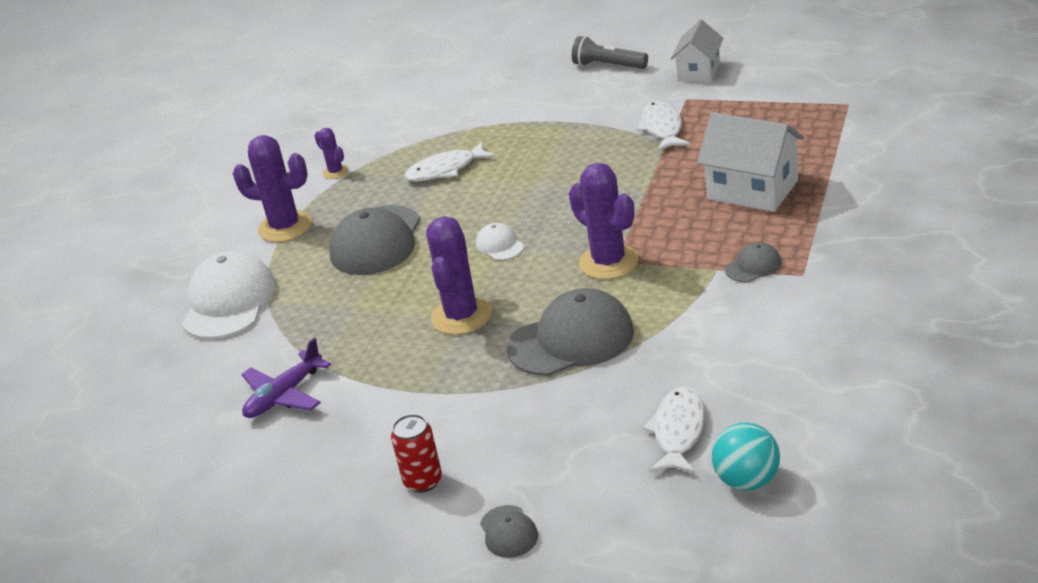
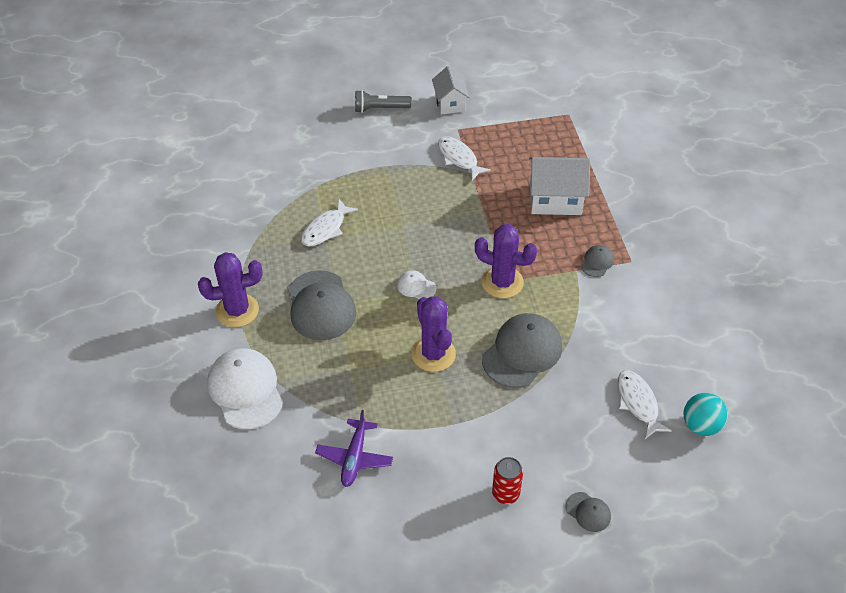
camera: 35 degrees left, 15 degrees up
purple cactus [314,128,349,179] -> none

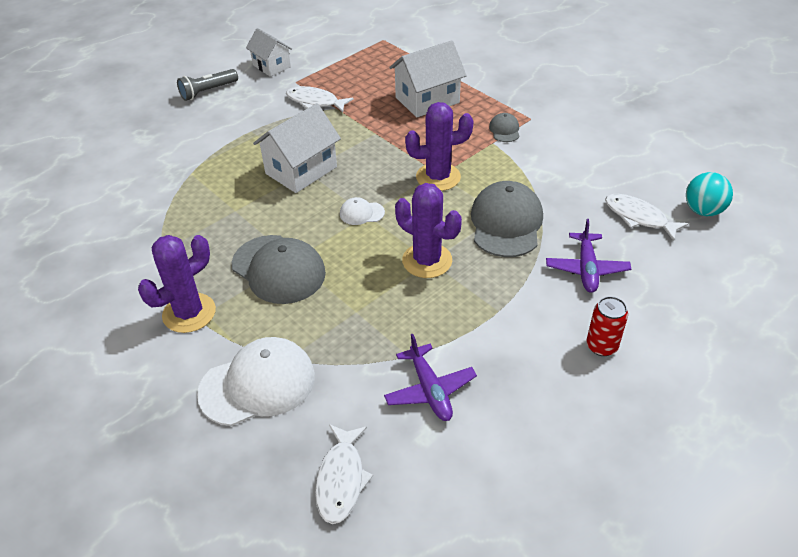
camera: 30 degrees left, 5 degrees down
white cap [207,348,283,429] -> white cap turned 120 degrees clockwise [197,337,315,426]
white fish [301,199,358,246] -> white fish moved to [315,424,373,524]
grey cap [565,492,611,532] -> none
none -> white house [253,103,341,193]
none -> purple plane [546,219,631,293]

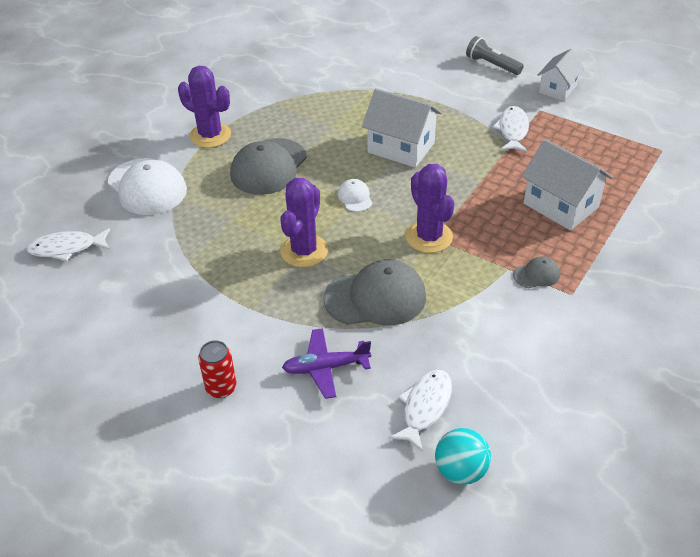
camera: 75 degrees right, 0 degrees up
purple plane [384,334,477,421] -> none

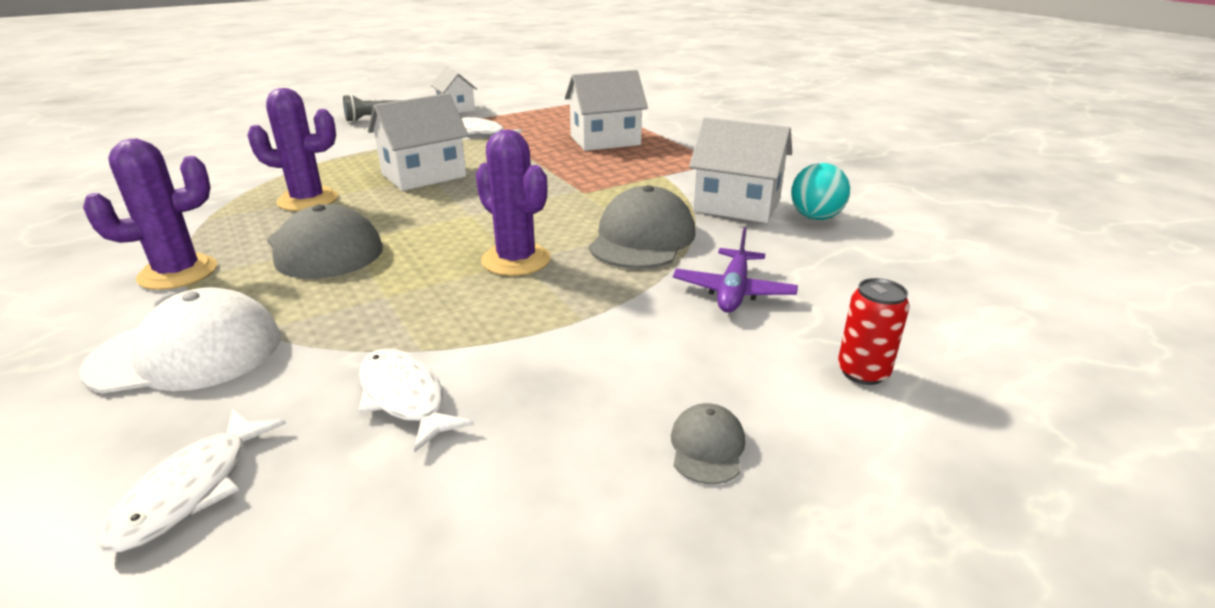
camera: 65 degrees left, 15 degrees down
red can [198,340,237,398] -> red can moved to [838,278,910,385]
white cap [338,179,372,212] -> none
white fish [389,370,452,452] -> white fish moved to [359,349,474,452]
purple cactus [406,164,454,253] -> purple cactus moved to [247,88,338,211]
turquoise ball [435,428,491,485] -> turquoise ball moved to [791,163,850,220]
grey cap [513,256,560,288] -> grey cap moved to [671,403,745,484]
none -> white house [689,117,792,223]

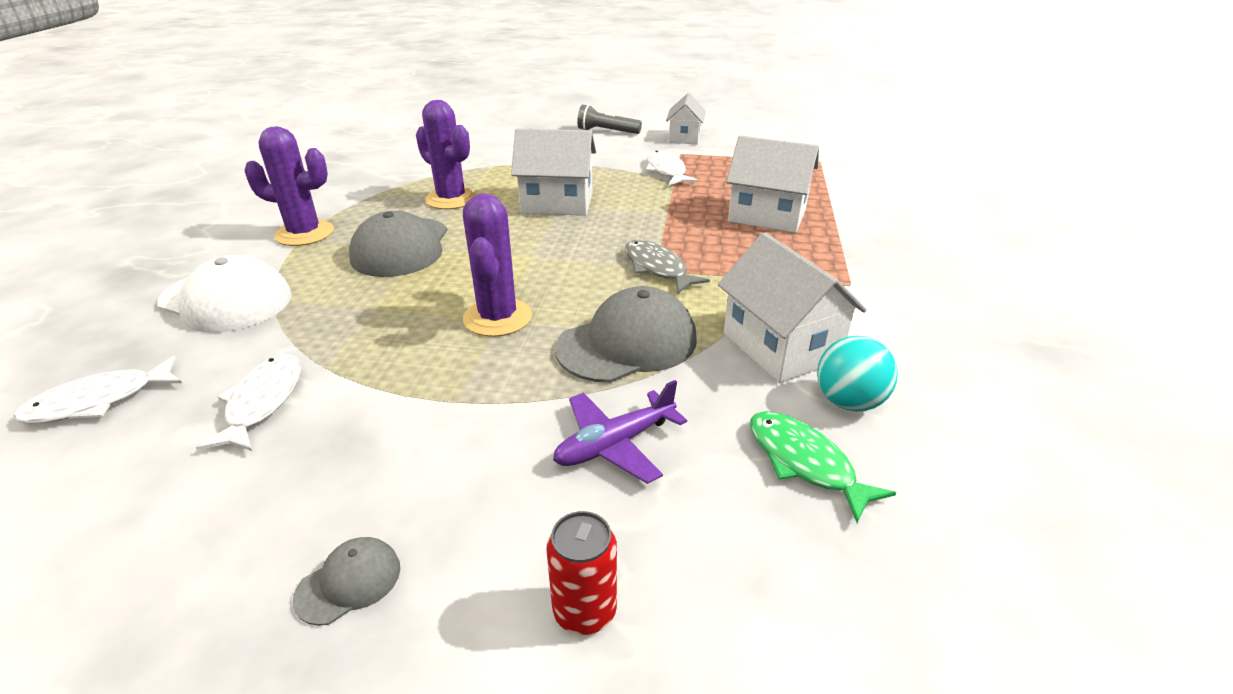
camera: 40 degrees right, 5 degrees up
none -> grey fish [625,240,710,293]
none -> green fish [750,411,896,523]

